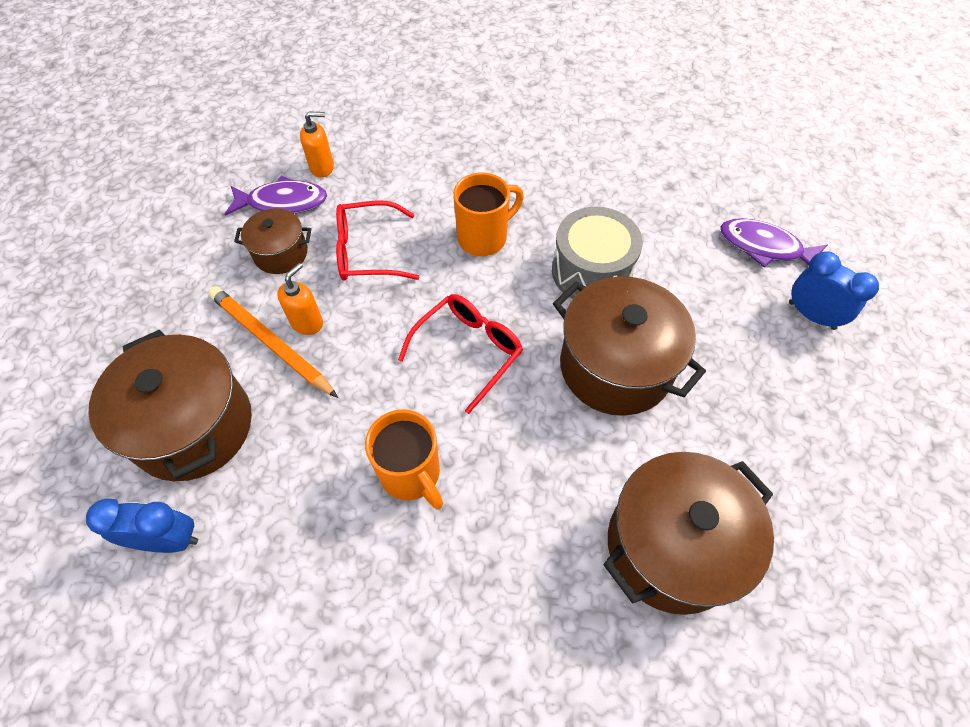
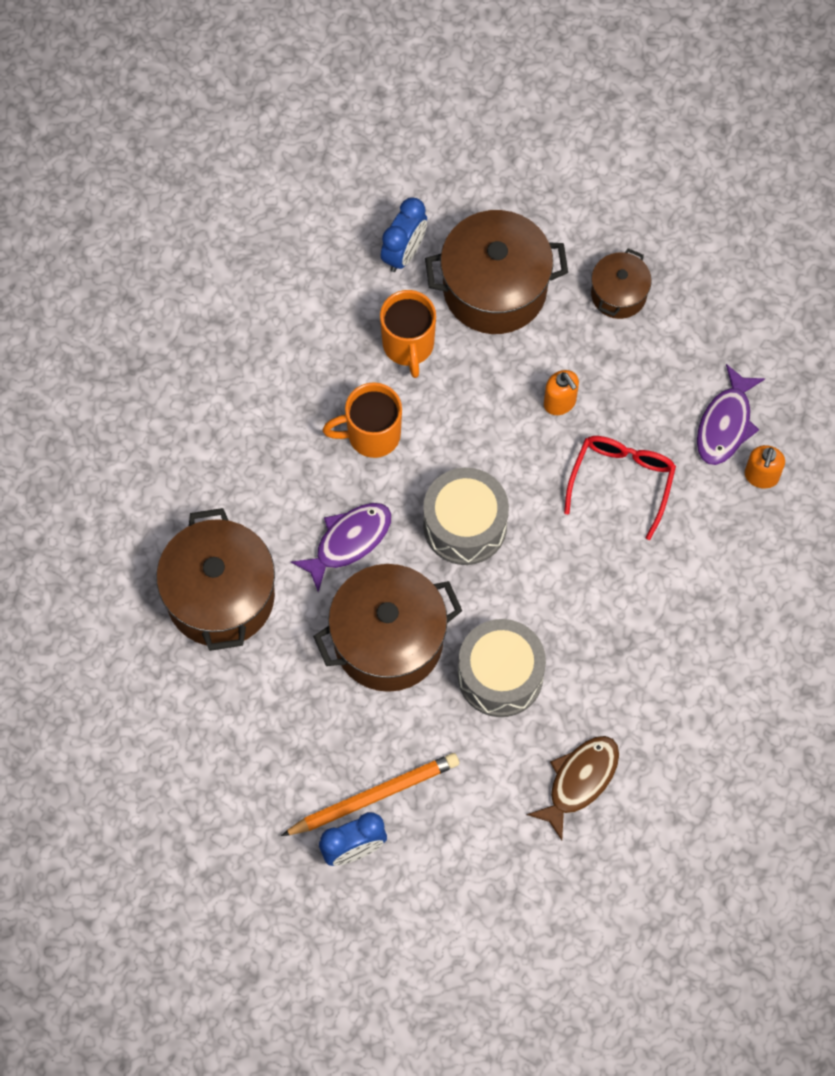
camera: 115 degrees right, 10 degrees up
orange pencil [208,286,338,398] -> orange pencil moved to [281,753,459,836]
brown pot [234,208,311,274] -> brown pot moved to [591,248,652,319]
red glasses [398,294,523,414] -> grey drum [423,468,509,565]
orange mug [453,173,524,256] -> orange mug moved to [380,290,436,378]
purple fish [720,218,827,267] -> purple fish moved to [291,503,392,592]
none -> brown fish [527,736,619,841]

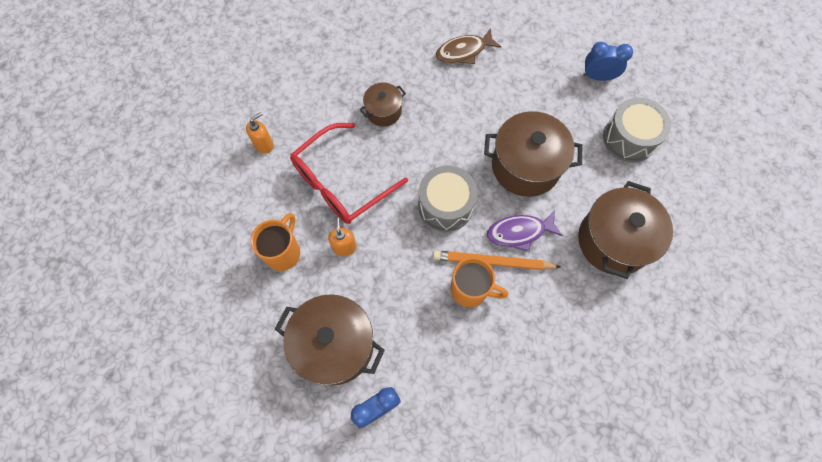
camera: 150 degrees left, 0 degrees up
orange pencil [281,753,459,836] -> orange pencil moved to [433,250,561,270]
orange mug [380,290,436,378] -> orange mug moved to [250,213,300,271]
grey drum [458,619,546,717] -> grey drum moved to [603,97,671,162]
red glasses [564,436,676,540] -> red glasses [290,123,408,224], size x1.50
brown pot [591,248,652,319] -> brown pot moved to [360,83,406,127]
purple fish [697,364,765,465] -> none

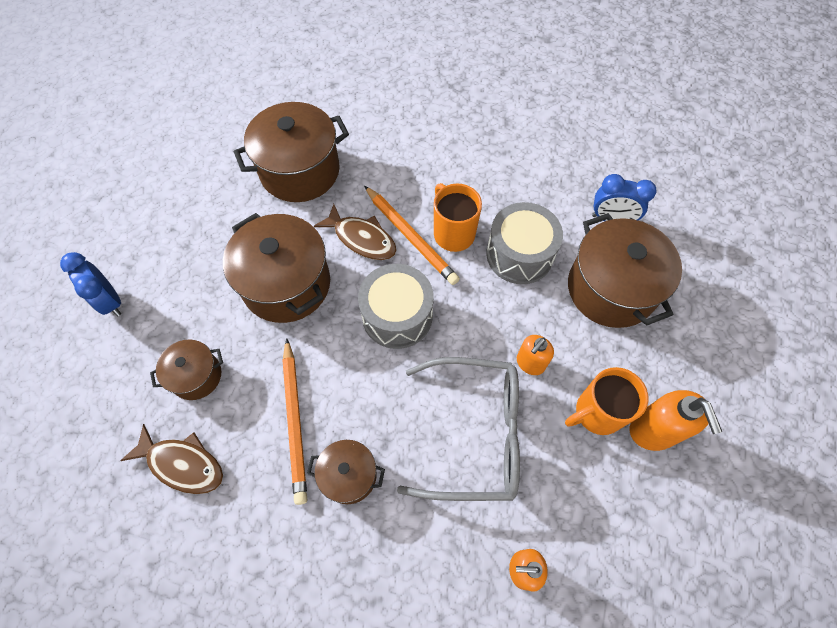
camera: 135 degrees left, 5 degrees down
red glasses [290,123,408,224] -> grey glasses [397,357,520,501]
purple fish [487,210,563,252] -> brown fish [314,204,396,260]
grey drum [603,97,671,162] -> grey drum moved to [486,202,563,284]
none -> brown pot [150,339,223,400]
none -> orange pencil [282,338,307,505]
none -> orange soap dispenser [630,390,722,451]

